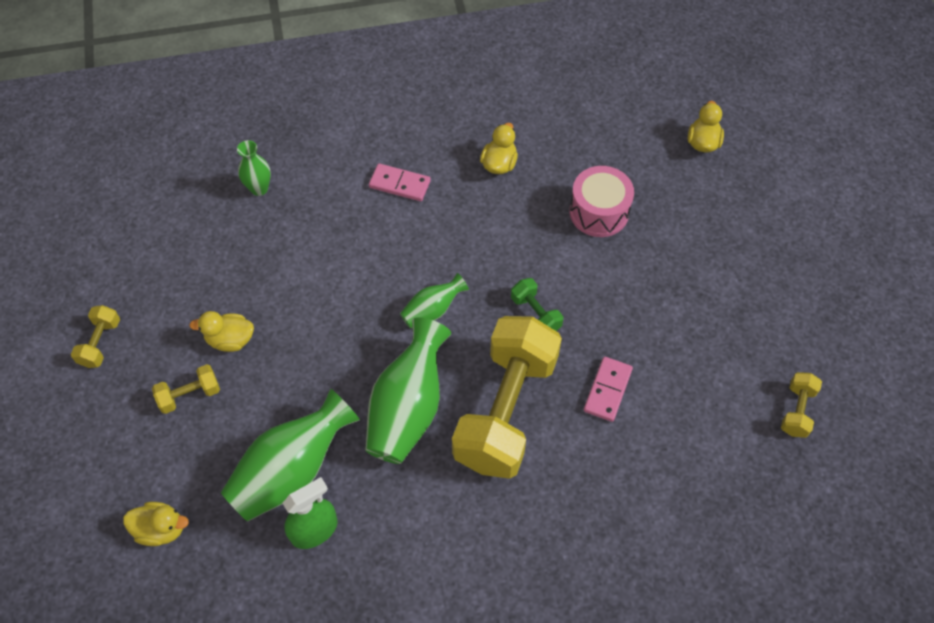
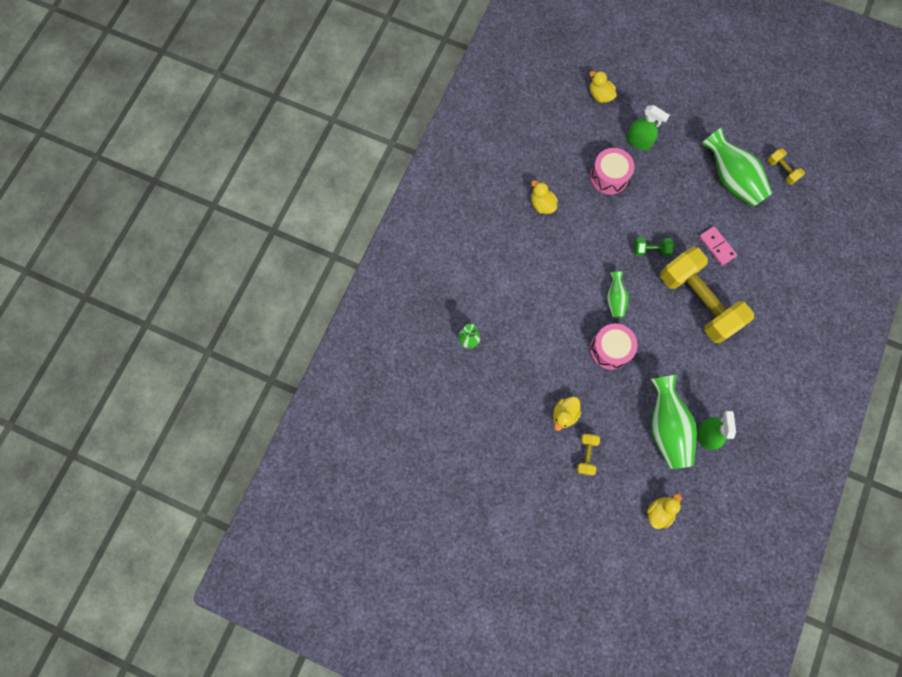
camera: 55 degrees left, 15 degrees up
yellow dumbbell [71,305,120,368] -> none
green vase [365,317,451,464] -> green vase moved to [701,128,772,207]
pink domino [369,163,431,201] -> none
none -> pink drum [590,324,637,370]
none -> green spray bottle [627,105,670,150]

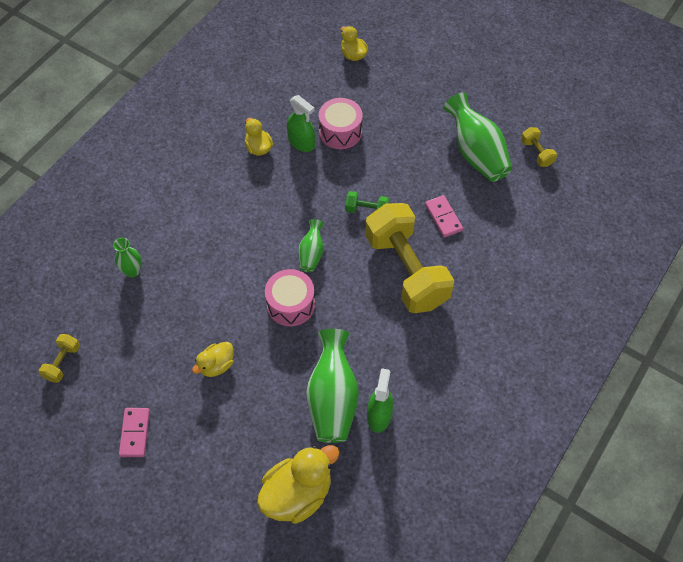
camera: 10 degrees right, 15 degrees down
yellow dumbbell [577,434,600,476] -> yellow dumbbell moved to [39,334,80,383]
green spray bottle [627,105,670,150] -> green spray bottle moved to [287,95,315,152]
yellow duck [647,494,682,529] -> yellow duck [257,445,340,524], size x1.81
none -> pink domino [119,408,150,457]

